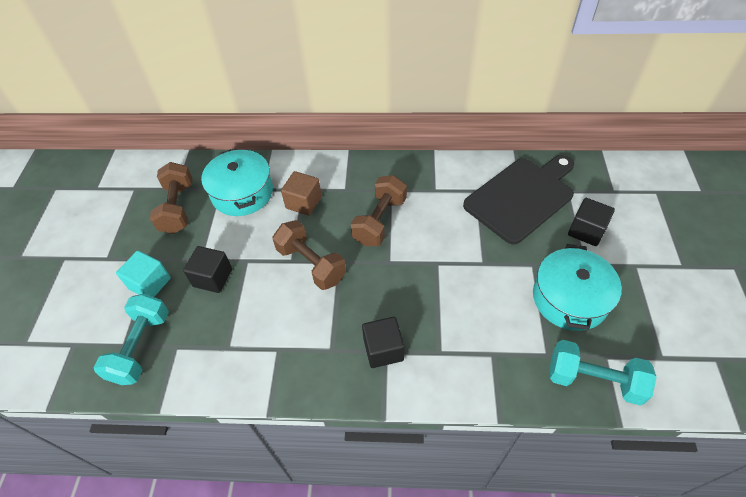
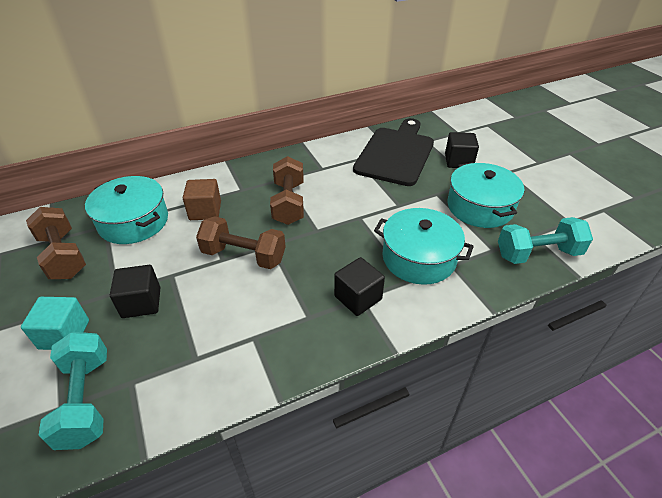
camera: 30 degrees left, 10 degrees down
none -> turquoise pot [374,208,474,285]

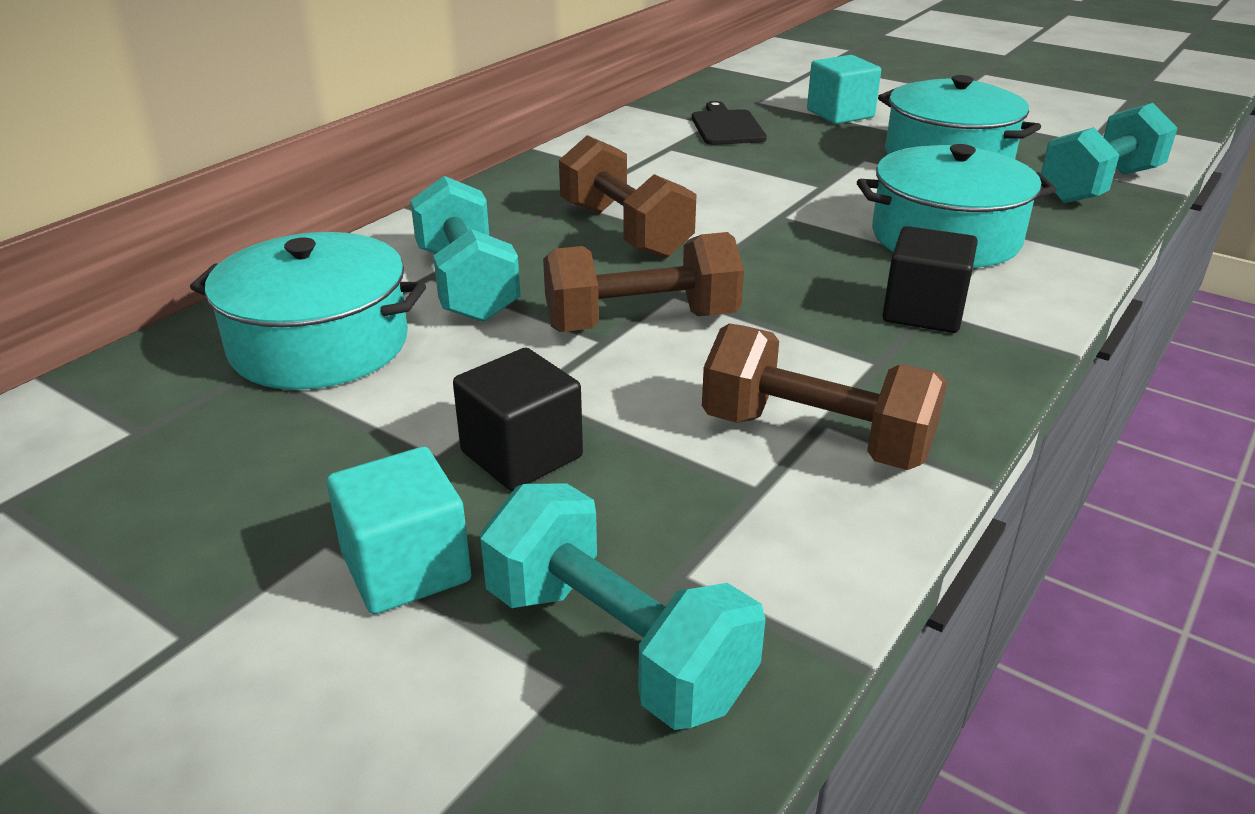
camera: 30 degrees left, 10 degrees down
brown dumbbell [26,207,86,279] -> brown dumbbell moved to [702,323,947,470]
brown cube [183,179,221,220] -> turquoise dumbbell [410,176,520,322]
black cutting board [353,118,434,186] -> black cutting board [692,101,767,145], size x0.48
black cube [445,132,479,168] -> turquoise cube [807,55,881,124]

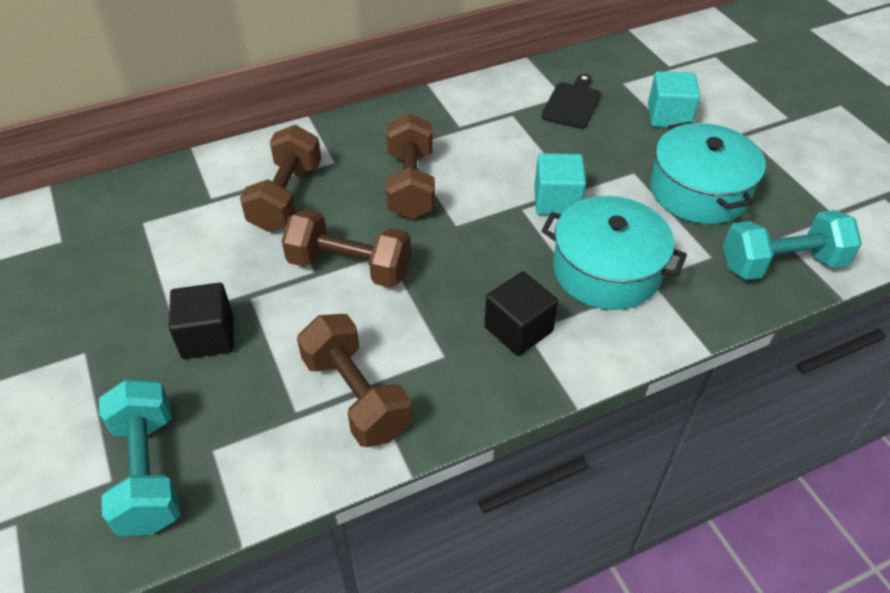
camera: 30 degrees right, 15 degrees up
turquoise pot [190,232,426,390] -> none
turquoise cube [327,447,471,614] -> turquoise cube moved to [534,153,586,215]
turquoise dumbbell [410,176,520,322] -> brown dumbbell [240,125,321,232]

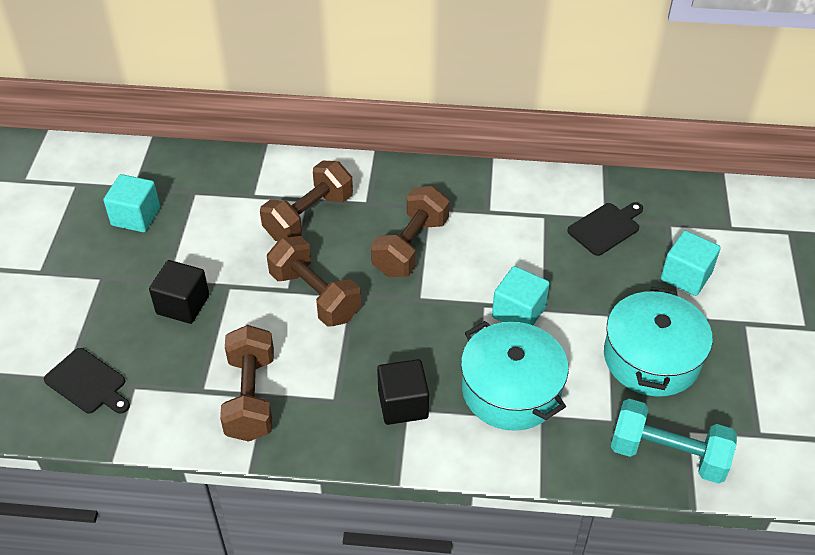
camera: 30 degrees right, 0 degrees up
turquoise dumbbell [99,379,181,536] -> black cutting board [44,348,130,414]
none -> turquoise cube [103,174,160,232]

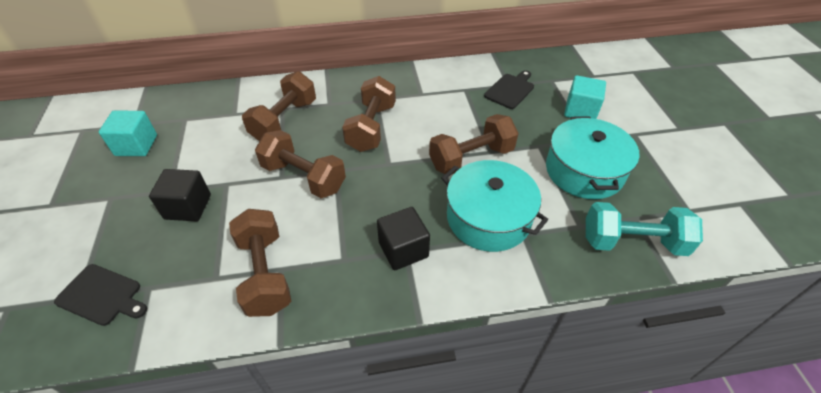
camera: 15 degrees left, 0 degrees up
turquoise cube [492,266,550,325] -> brown dumbbell [429,114,519,175]

